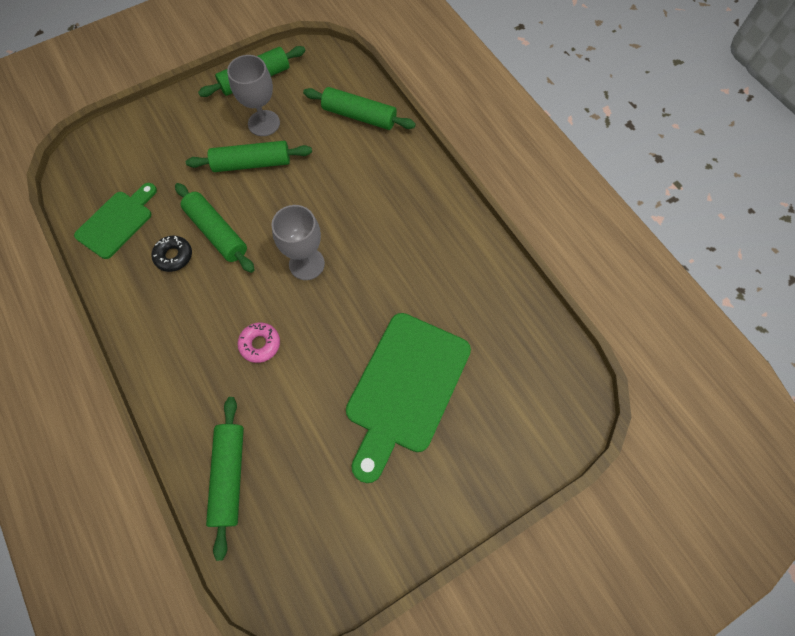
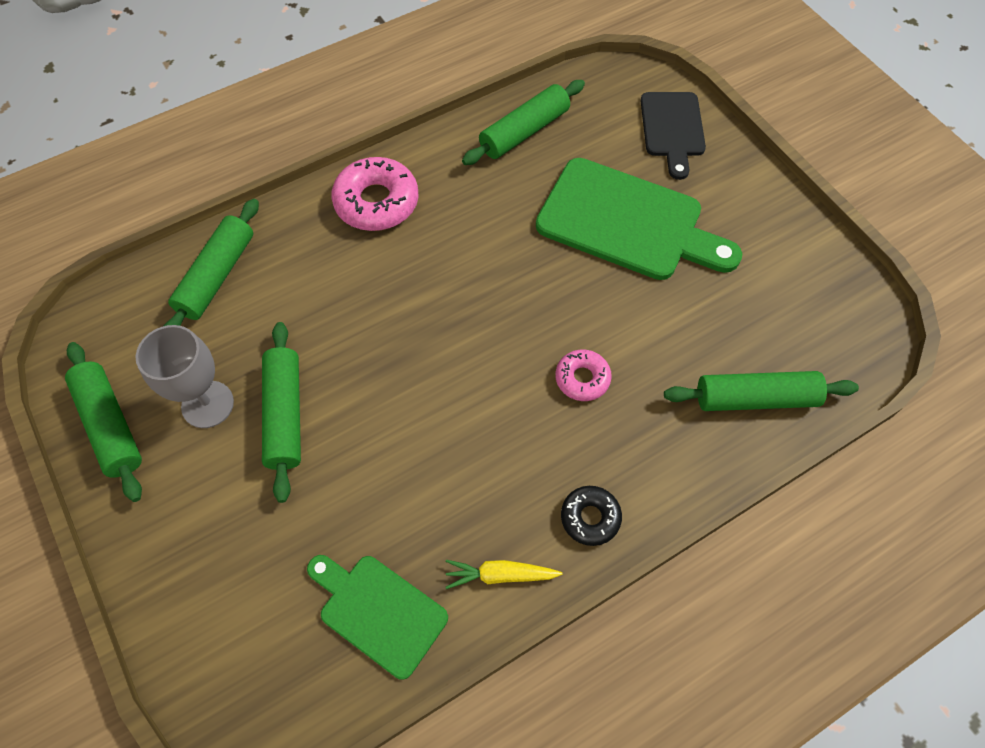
camera: 90 degrees left, 5 degrees down
black donut [152,236,192,272] -> black donut moved to [561,486,622,546]
green rolling pin [175,183,255,273] -> green rolling pin moved to [462,80,585,165]
grey goblet [272,205,325,280] -> none
none -> pink donut [331,157,418,231]
none -> yellow carrot [446,560,563,589]
none -> black cutting board [641,92,706,180]

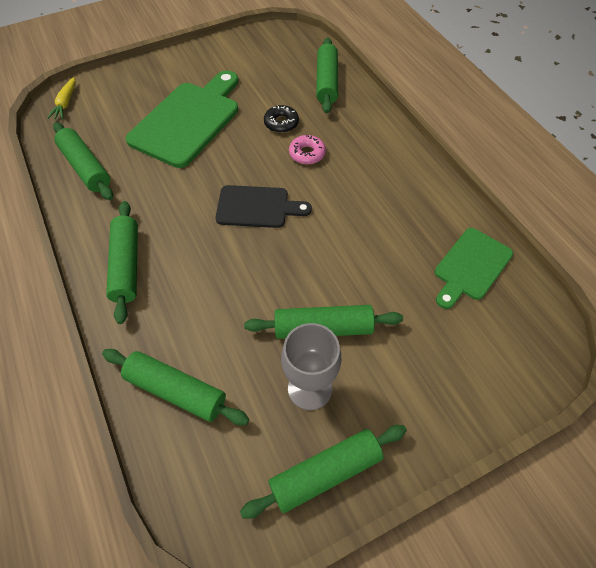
camera: 85 degrees left, 5 degrees down
pink donut [331,157,418,231] -> green rolling pin [106,201,138,324]
yellow carrot [446,560,563,589] -> yellow carrot moved to [47,77,76,120]
black donut [561,486,622,546] -> black donut moved to [264,105,299,133]
black cutting board [641,92,706,180] -> black cutting board moved to [216,185,312,228]

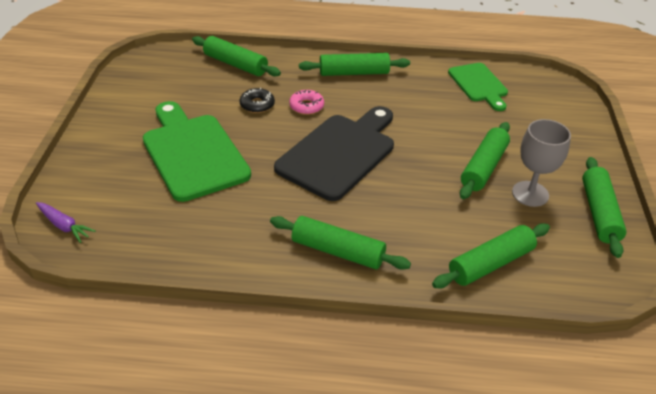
camera: 60 degrees left, 15 degrees down
yellow carrot [47,77,76,120] -> purple carrot [36,202,96,243]
green rolling pin [53,122,113,200] -> green rolling pin moved to [299,53,410,76]
black cutting board [216,185,312,228] -> black cutting board [274,106,394,201], size x1.68

